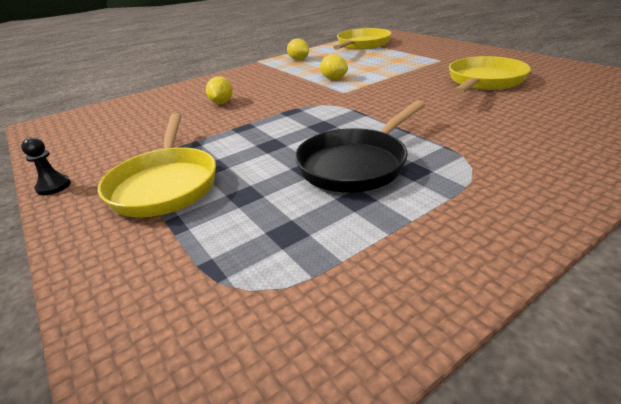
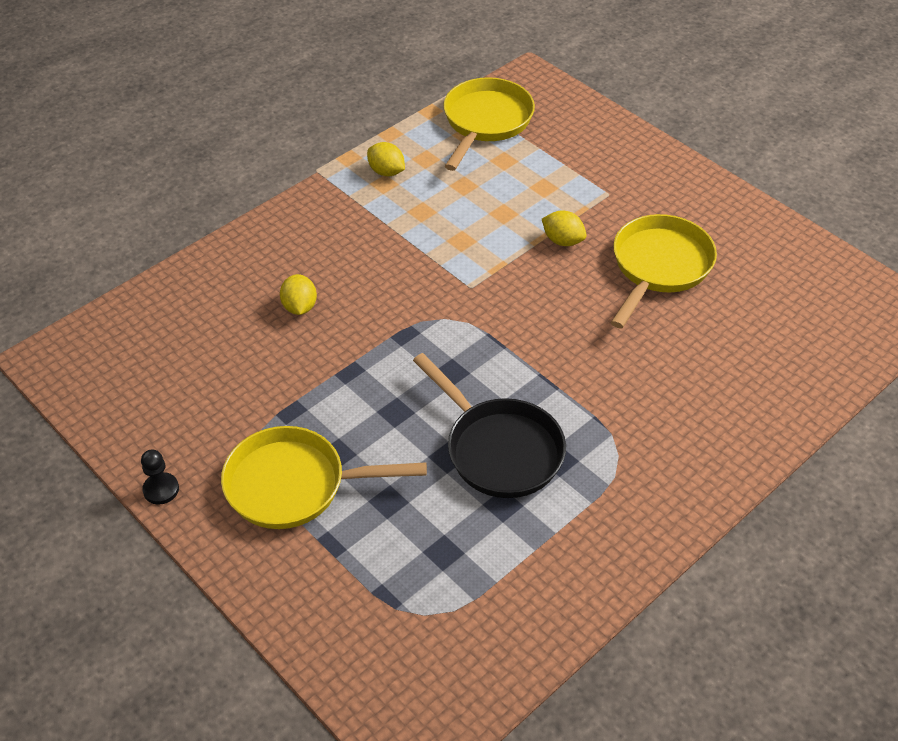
camera: 10 degrees left, 15 degrees up
yellow pan [98,113,216,217] -> yellow pan turned 105 degrees clockwise [221,426,427,529]
black pan [295,100,425,193] -> black pan turned 75 degrees counterclockwise [413,353,566,498]
yellow lemon [320,54,348,80] -> yellow lemon moved to [542,210,587,246]

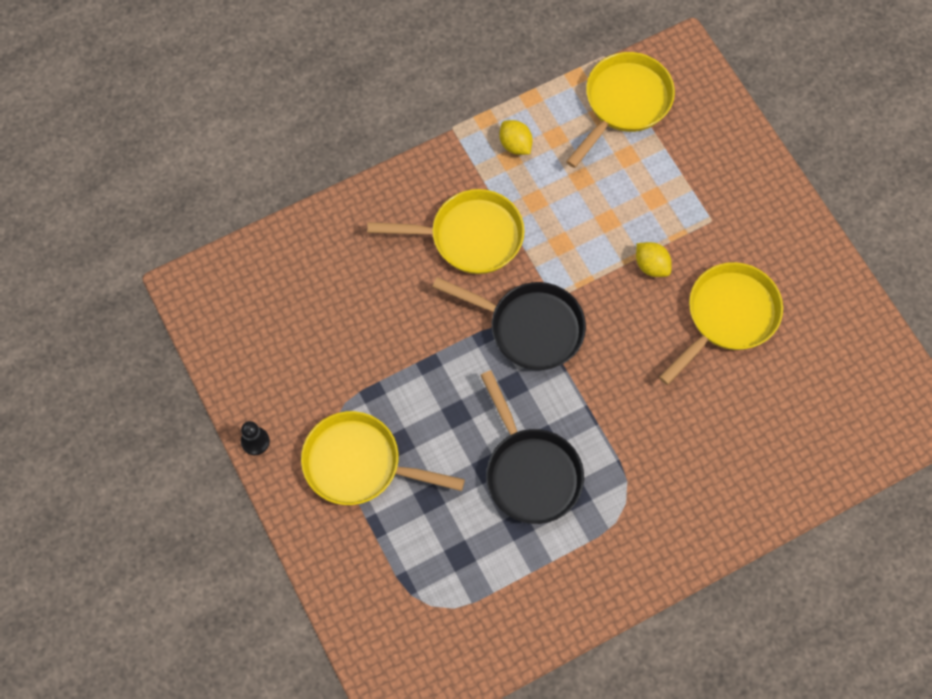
camera: 15 degrees right, 20 degrees up
yellow lemon [280,274,317,315] -> none
none -> yellow pan [367,189,524,274]
none -> black pan [432,277,586,370]

